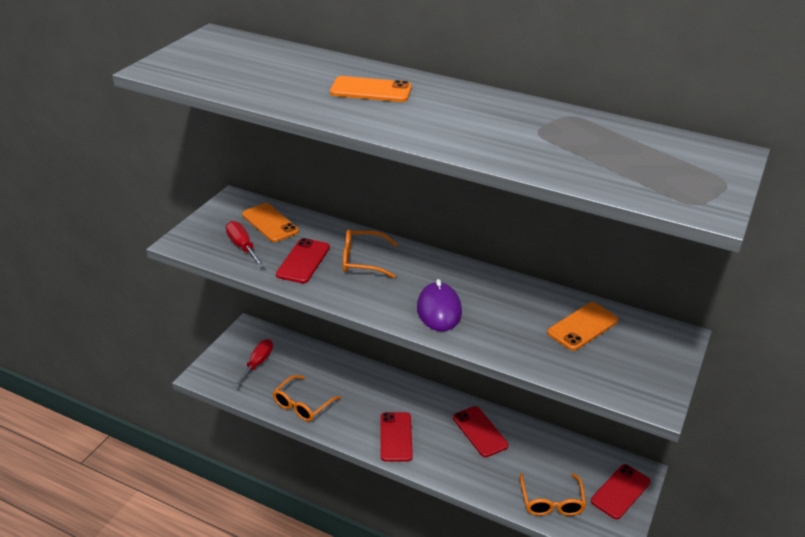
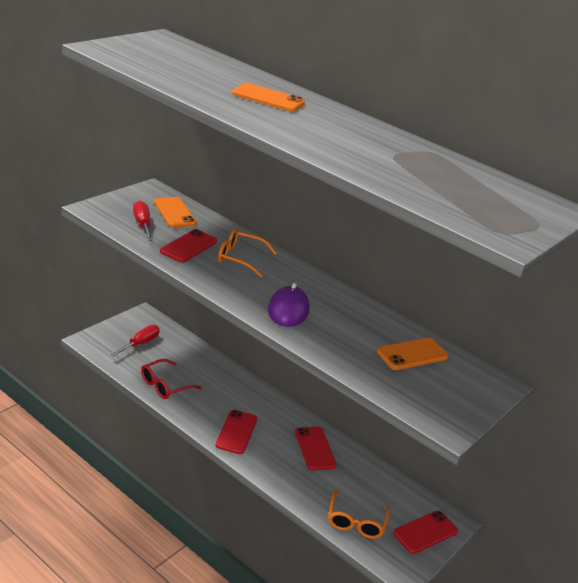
camera: 10 degrees right, 5 degrees down
orange glasses [273,375,341,422] -> red glasses [141,359,202,399]

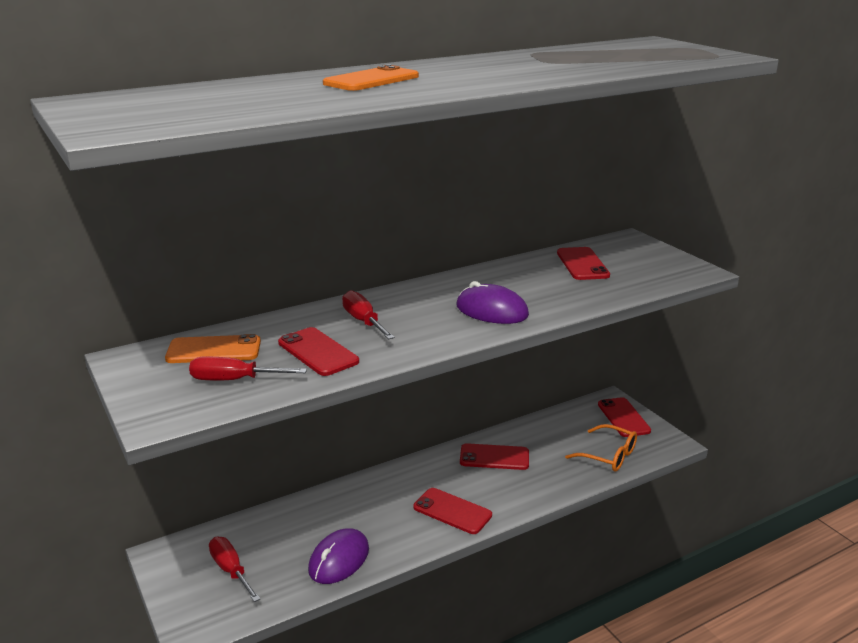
camera: 65 degrees left, 5 degrees down
red glasses [141,359,202,399] -> purple mouse [308,528,369,584]
orange glasses [218,229,277,277] -> red screwdriver [342,290,395,340]
orange phone [377,338,448,370] -> red phone [557,247,610,280]

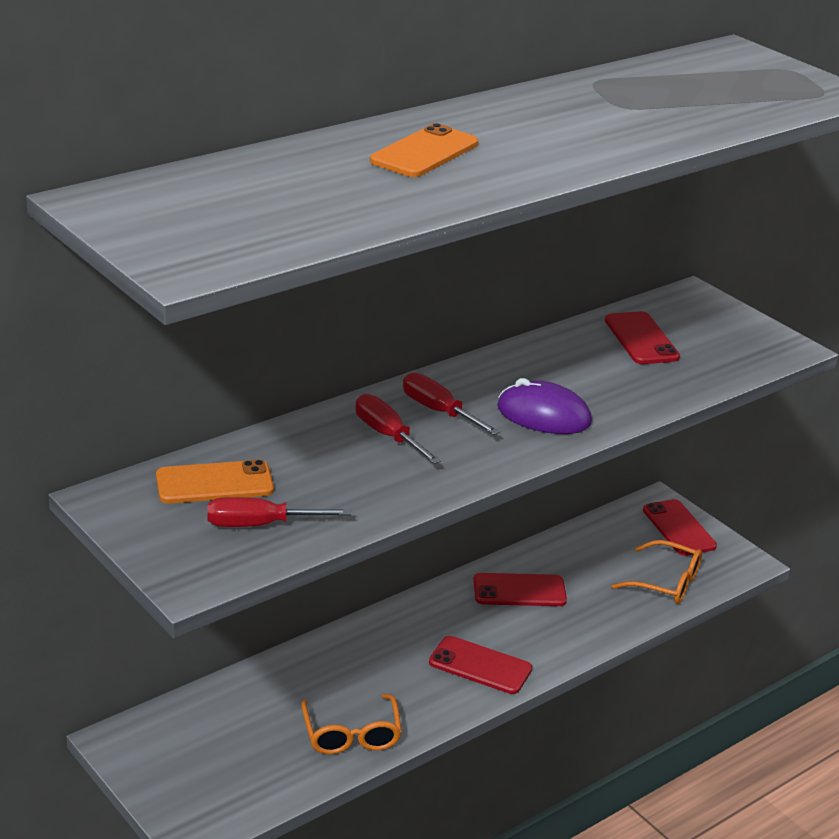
camera: 10 degrees left, 5 degrees up
red screwdriver [209,537,261,602] -> red screwdriver moved to [403,372,500,435]
red phone [278,327,359,376] -> none
purple mouse [308,528,369,584] -> orange glasses [301,694,402,754]

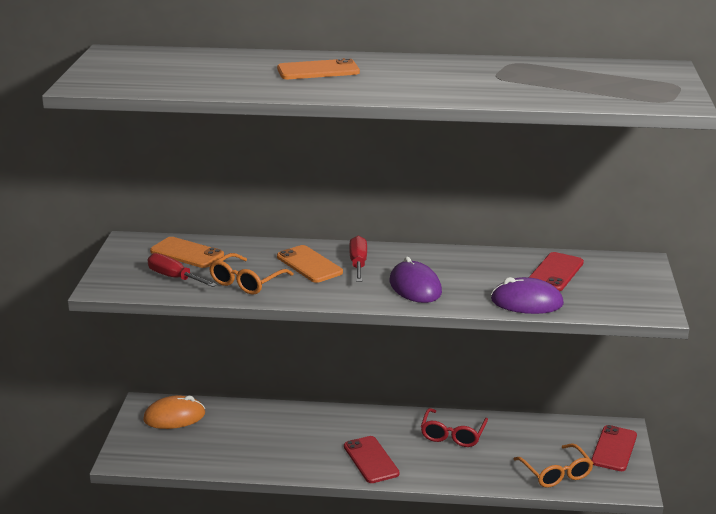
camera: 45 degrees right, 5 degrees down
orange glasses [301,694,402,754] -> orange glasses moved to [209,253,294,295]
red screwdriver [355,394,441,464] -> orange phone [277,245,343,283]
red phone [473,573,567,606] -> red glasses [421,408,488,447]
none -> orange mouse [143,396,205,429]
none -> purple mouse [491,277,564,314]

